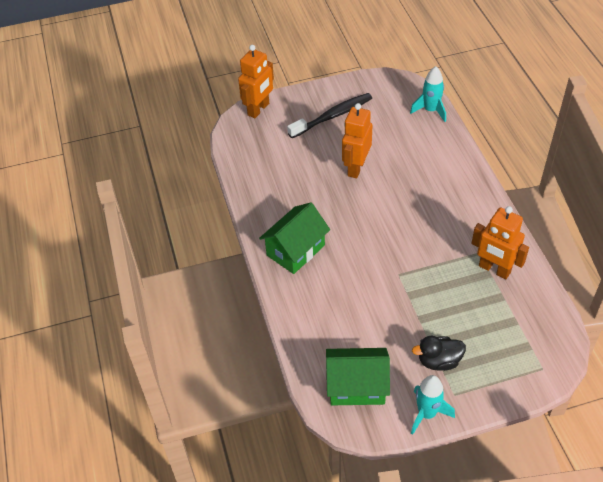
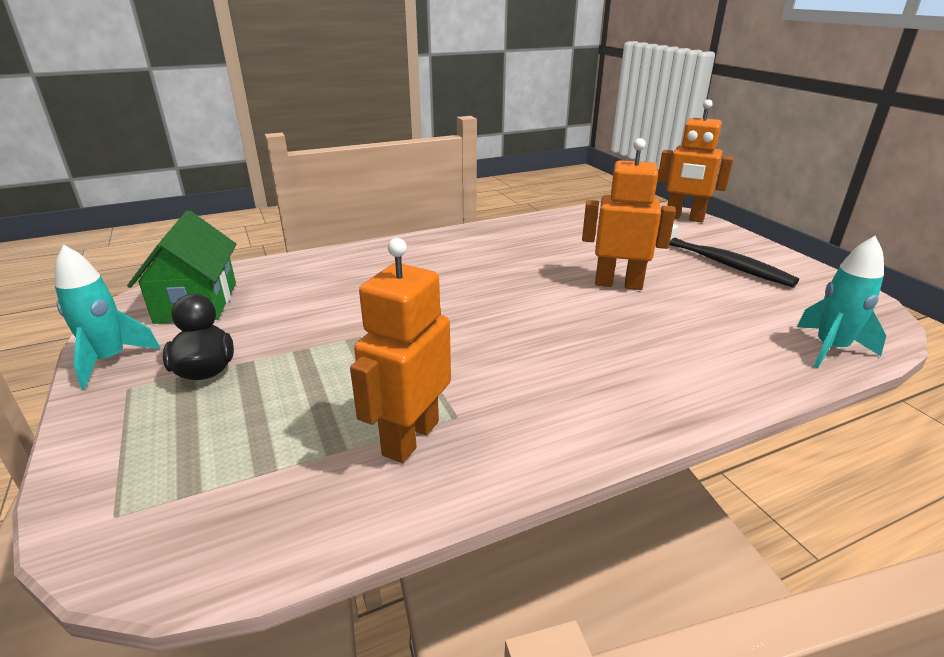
camera: 80 degrees right, 20 degrees down
green house [259,202,330,274] -> none

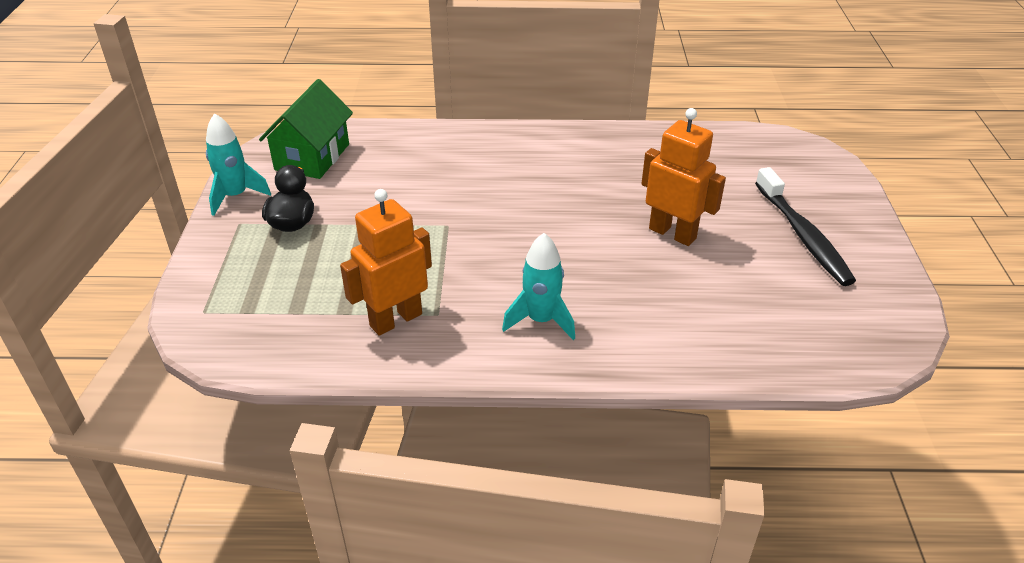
camera: 25 degrees right, 10 degrees up
orange robot [657,99,734,222] -> none
turquoise rocket [797,236,886,368] -> turquoise rocket moved to [502,233,575,340]

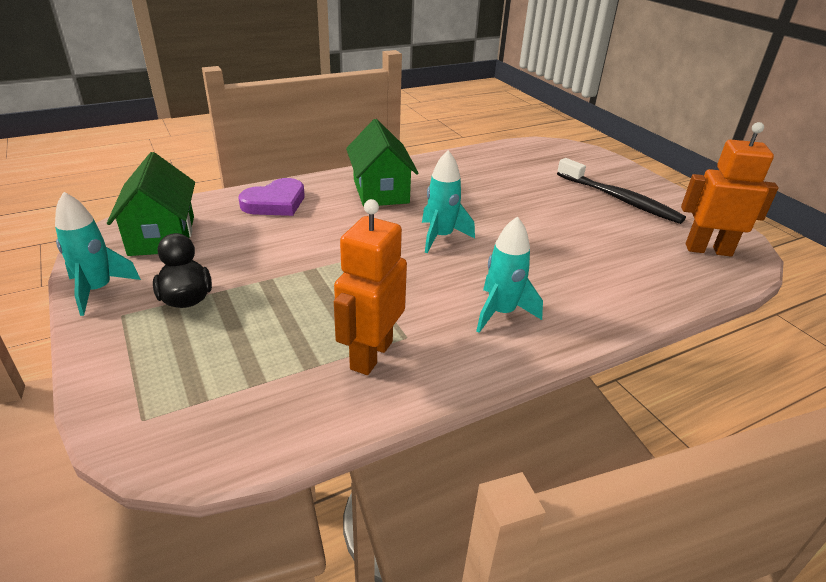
camera: 30 degrees left, 5 degrees down
orange robot [641,108,726,246] -> orange robot moved to [681,122,779,256]
none -> purple heart [238,178,305,216]
none -> green house [346,119,418,207]
none -> turquoise rocket [422,150,475,253]

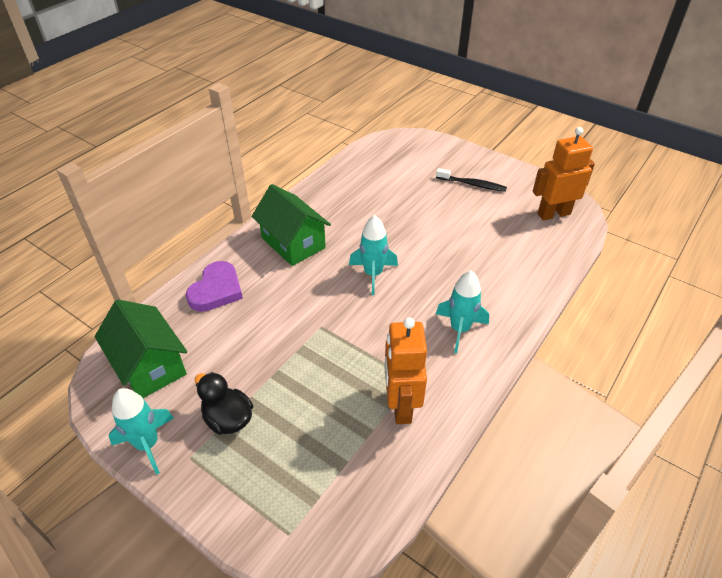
camera: 25 degrees left, 10 degrees up
black toothbrush [557,158,686,224] -> black toothbrush [436,168,507,192], size x0.64

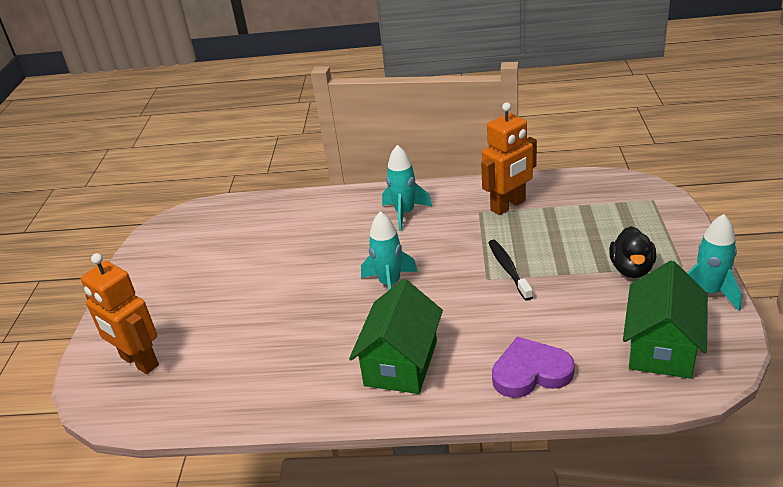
camera: 120 degrees left, 10 degrees down
black toothbrush [436,168,507,192] -> black toothbrush moved to [488,240,533,301]
orange robot [533,127,595,221] -> orange robot moved to [81,253,159,374]

